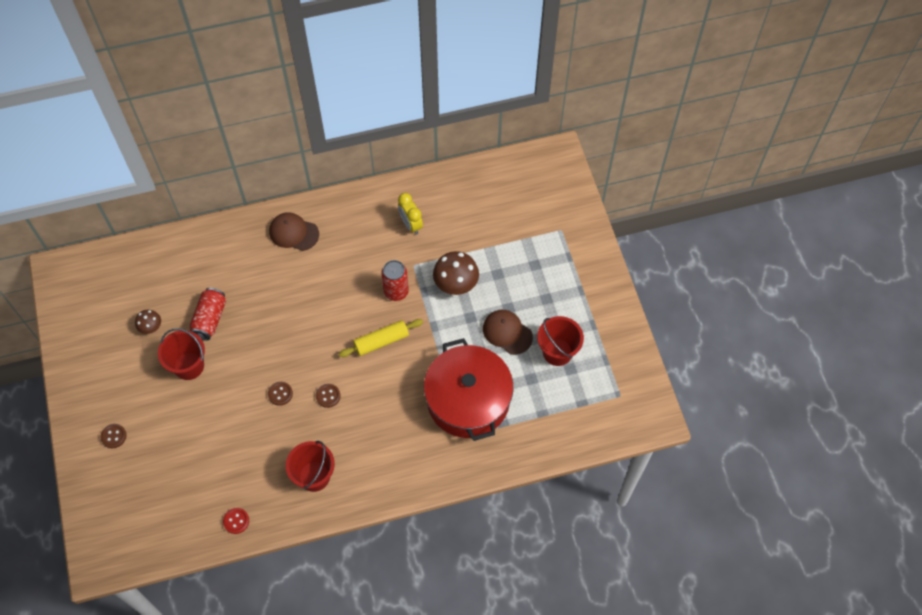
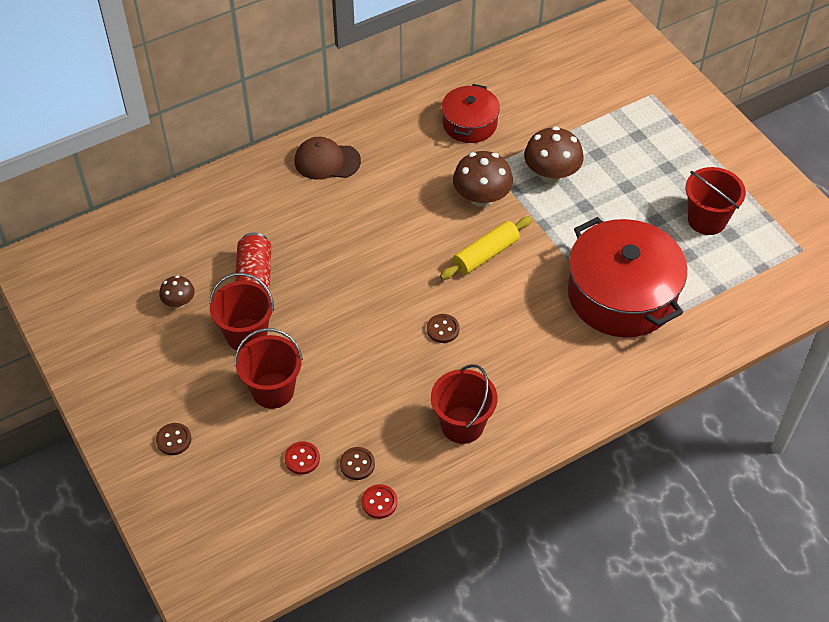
camera: 15 degrees left, 10 degrees down
brown button [268,382,293,406] -> brown button moved to [340,447,375,480]
red can [381,260,409,301] -> brown mushroom [453,151,513,207]
yellow clock [398,193,423,235] -> red pot [441,84,500,143]
brown cap [483,310,533,355] -> none
none -> red bucket [235,328,303,409]
none -> red button [284,442,320,475]

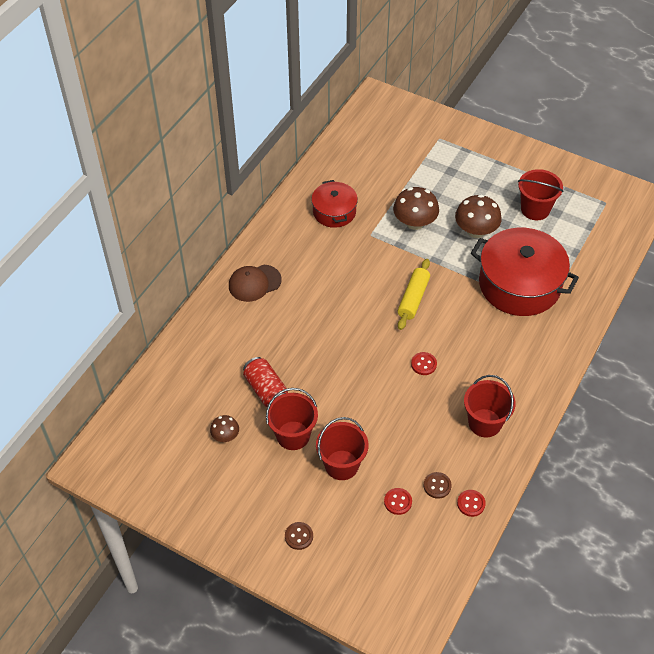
camera: 30 degrees left, 0 degrees up
brown button [427,314,460,343] -> red button [411,352,437,375]
brown mushroom [453,151,513,207] -> brown mushroom moved to [455,194,502,238]

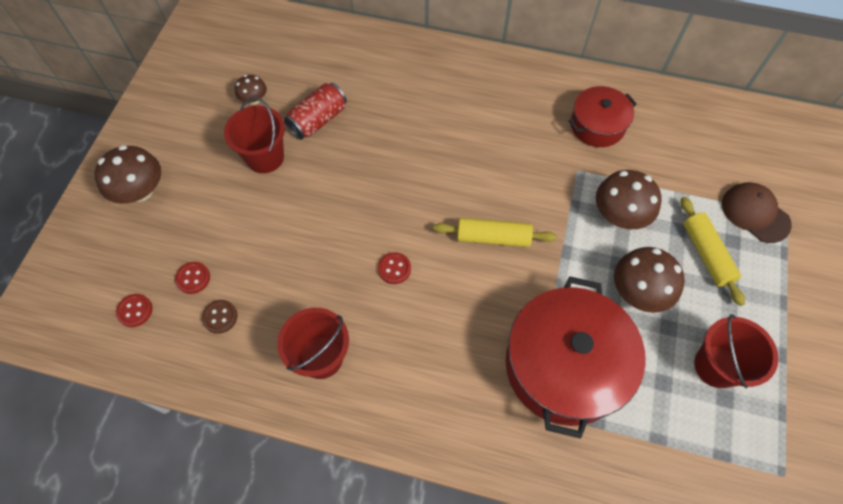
camera: 75 degrees right, 10 degrees up
brown cap [229,265,282,302] -> brown cap moved to [722,182,792,243]
brown button [285,522,313,550] -> brown mushroom [95,145,161,204]
red bucket [316,417,369,480] -> none
red button [457,490,486,517] -> red button moved to [116,294,152,327]
none -> yellow rolling pin [681,197,745,306]

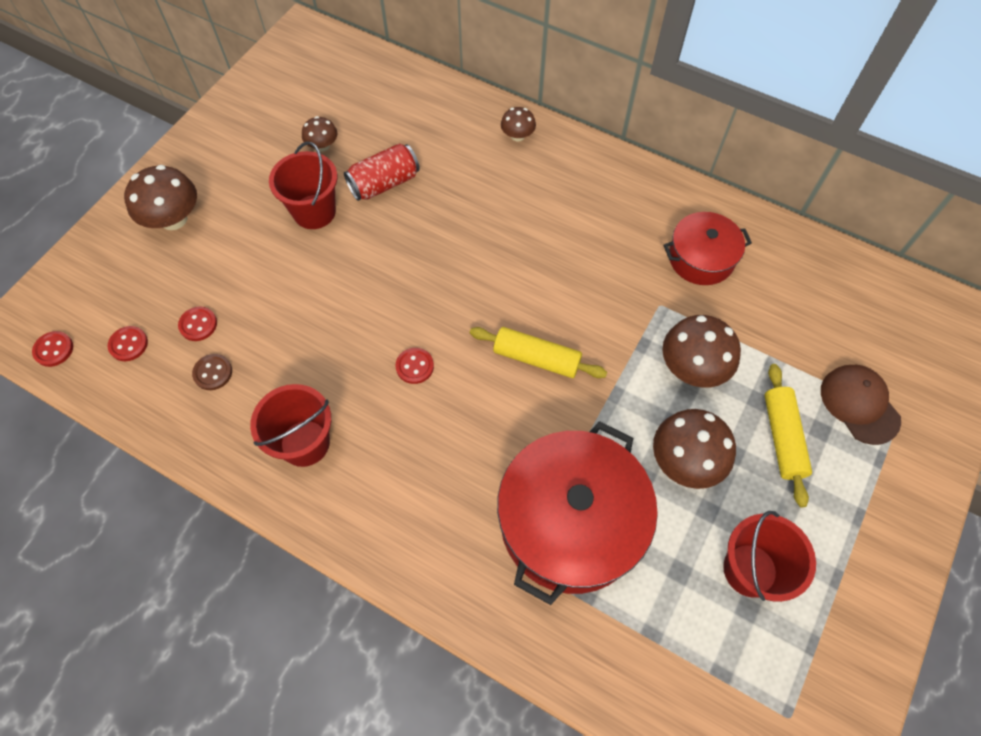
camera: 15 degrees right, 0 degrees up
none -> red button [32,331,73,367]
none -> brown mushroom [501,107,536,142]

